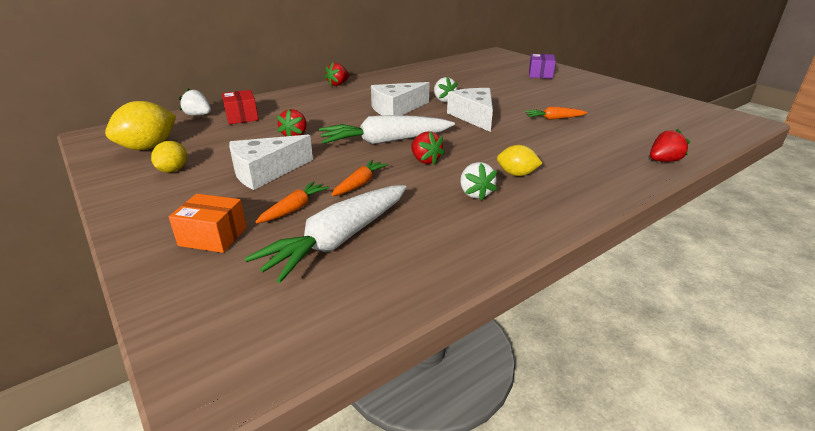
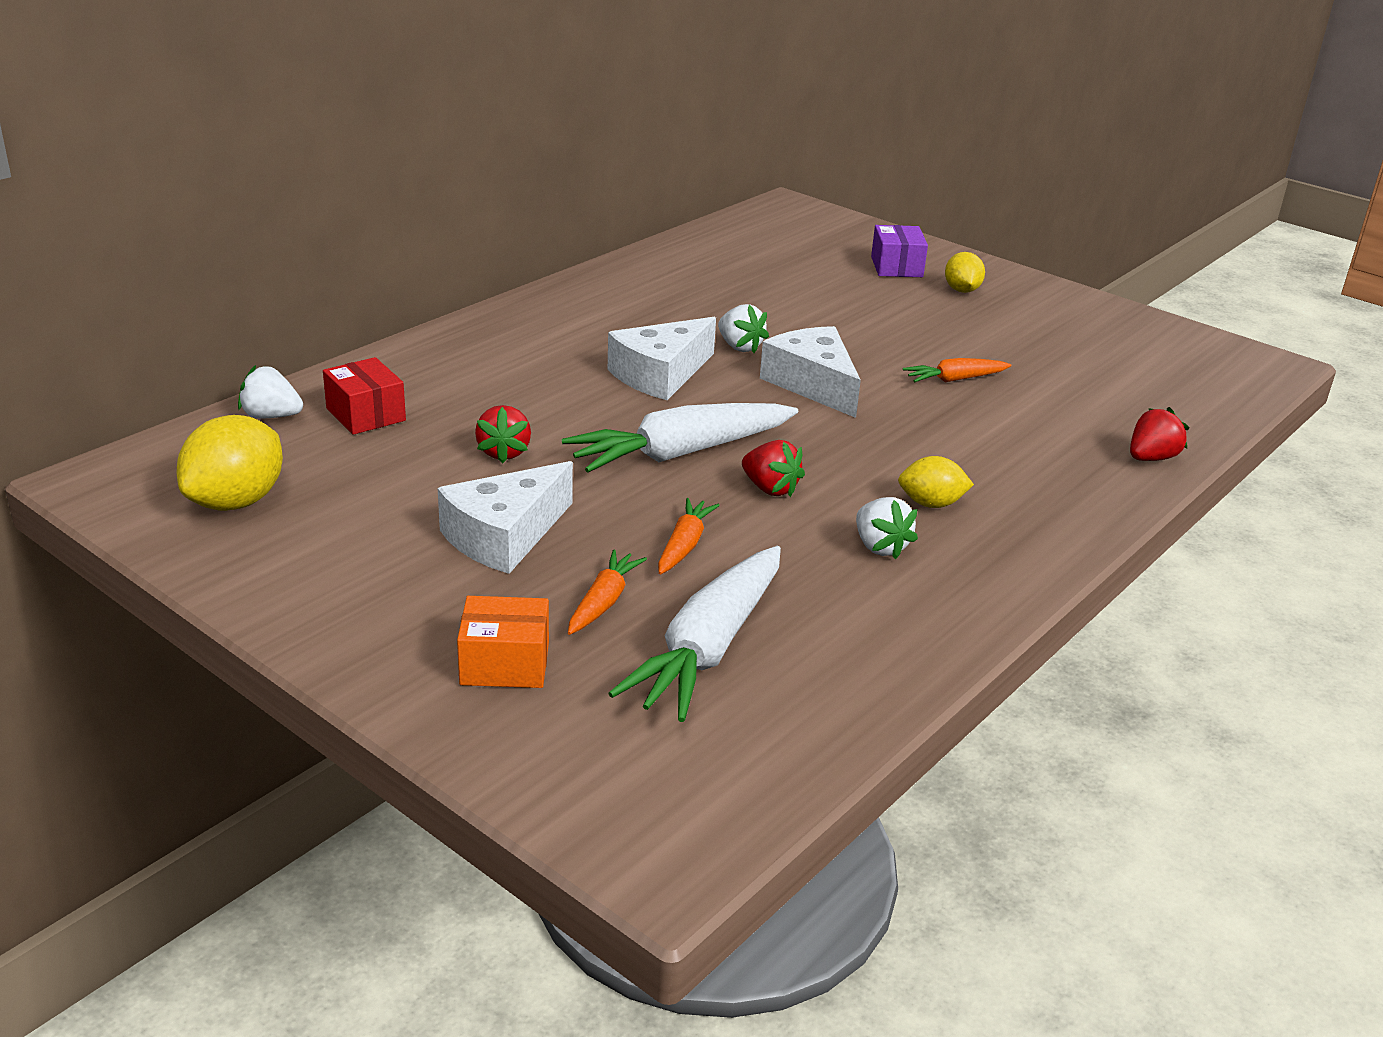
camera: 15 degrees left, 0 degrees up
yellow lemon [151,141,187,172] -> yellow lemon moved to [945,252,985,293]
red strawberry [325,63,349,86] -> none

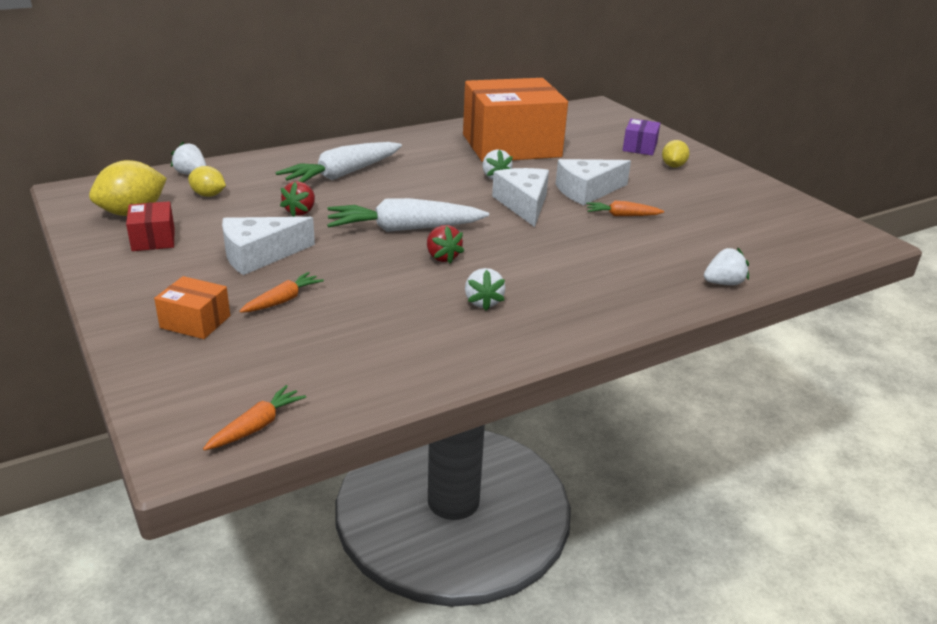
camera: 20 degrees right, 0 degrees up
red box [323,357,406,435] -> red box moved to [126,201,175,251]
white cheese [608,317,716,400] -> white cheese moved to [556,159,631,205]
white carrot [608,546,781,722] -> white carrot moved to [276,142,402,183]
orange carrot [658,498,720,574] -> orange carrot moved to [203,385,306,451]
yellow lemon [898,456,974,508] -> yellow lemon moved to [188,166,226,197]
red strawberry [1130,407,1189,461] -> white strawberry [704,248,749,285]
none -> orange box [463,78,568,162]

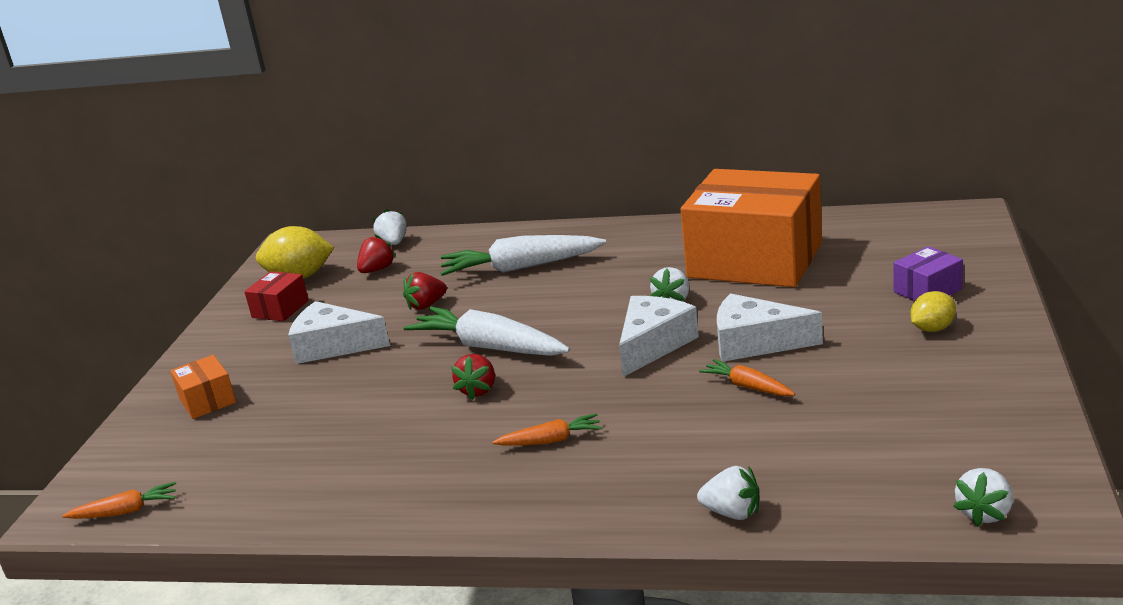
camera: 45 degrees right, 5 degrees down
yellow lemon [188,166,226,197] -> red strawberry [357,234,396,273]
orange carrot [240,272,324,313] -> orange carrot moved to [492,413,602,446]
white strawberry [465,268,505,311] -> white strawberry moved to [953,468,1013,527]

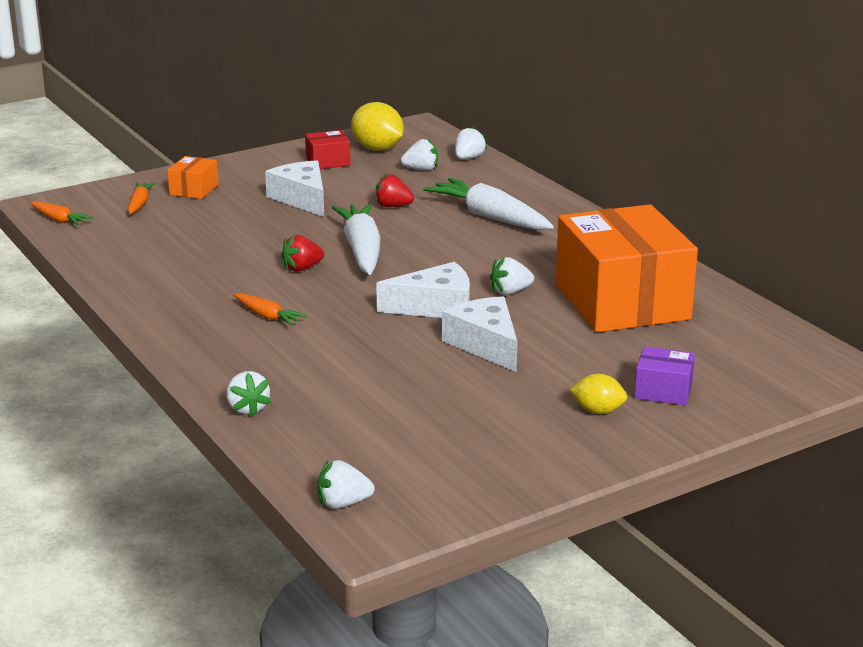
camera: 45 degrees right, 0 degrees up
red strawberry [357,234,396,273] -> white strawberry [401,139,438,171]
orange carrot [699,359,795,396] -> orange carrot moved to [128,182,155,214]

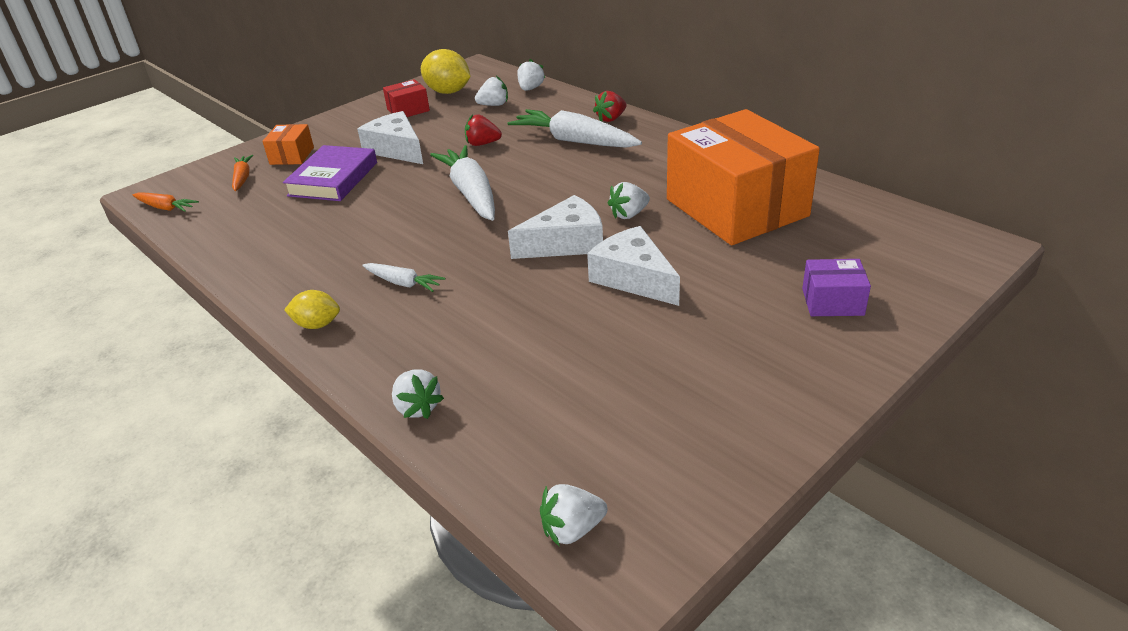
camera: 10 degrees left, 10 degrees up
orange carrot [234,293,307,325] -> white carrot [362,263,445,292]
red strawberry [281,235,324,272] -> red strawberry moved to [593,91,627,122]
yellow lemon [570,374,627,414] -> yellow lemon moved to [284,290,340,329]
none -> purple book [283,145,377,201]

